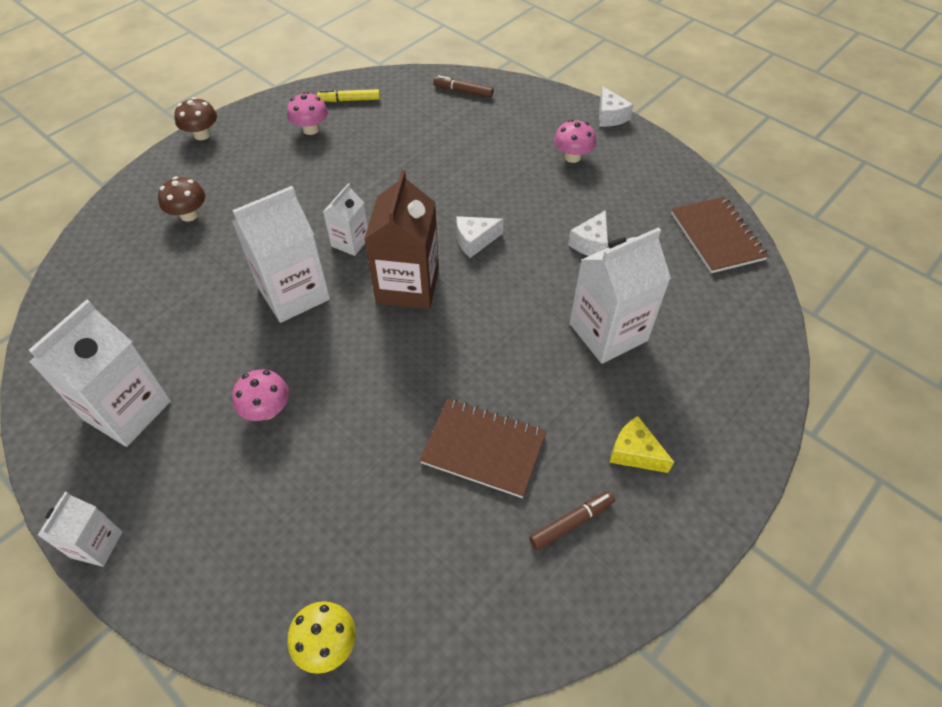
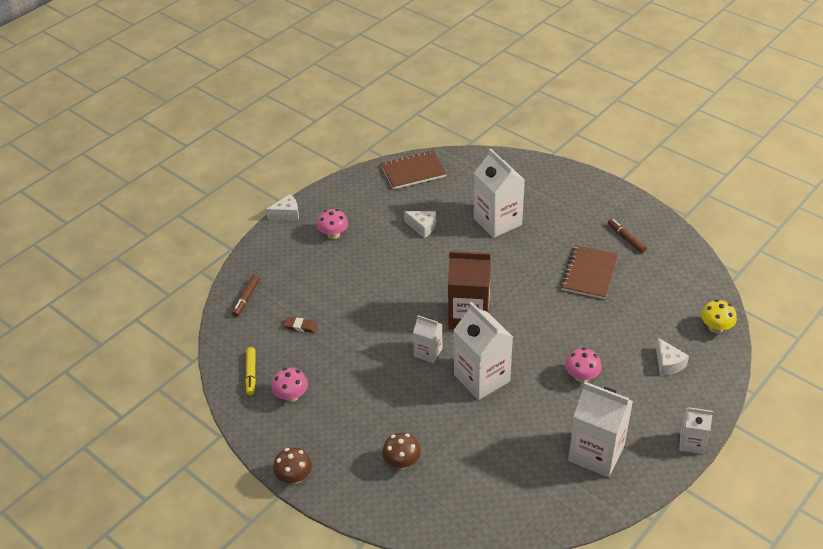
camera: 90 degrees left, 10 degrees down
white cheese [456,216,504,258] -> white cheese moved to [656,338,689,376]
yellow cheese [610,416,674,473] -> none
none -> brown eraser [284,317,318,333]

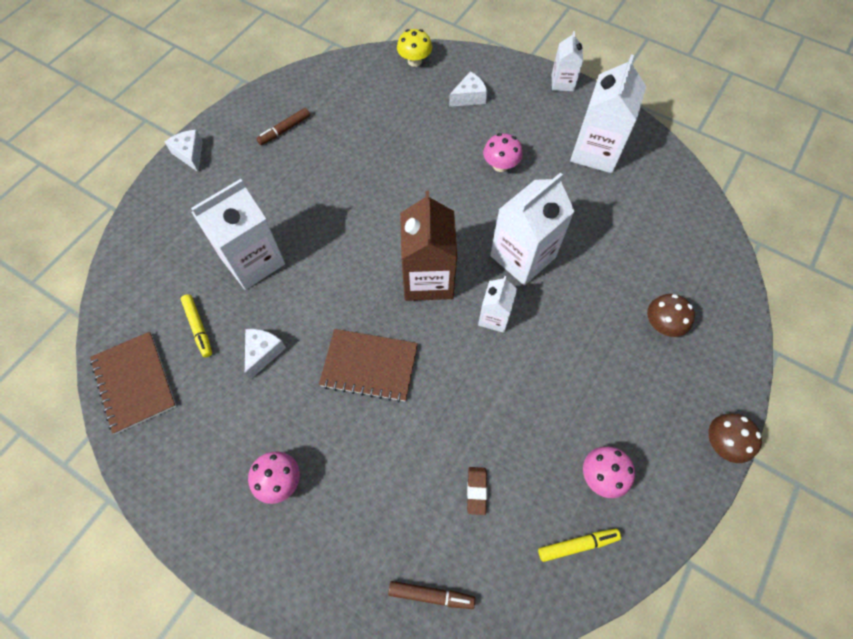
camera: 100 degrees left, 20 degrees up
white cheese [266,194,299,221] -> white cheese moved to [165,130,203,172]
brown notebook [561,245,618,299] -> brown notebook moved to [319,329,418,402]
none -> yellow marker [181,294,212,357]

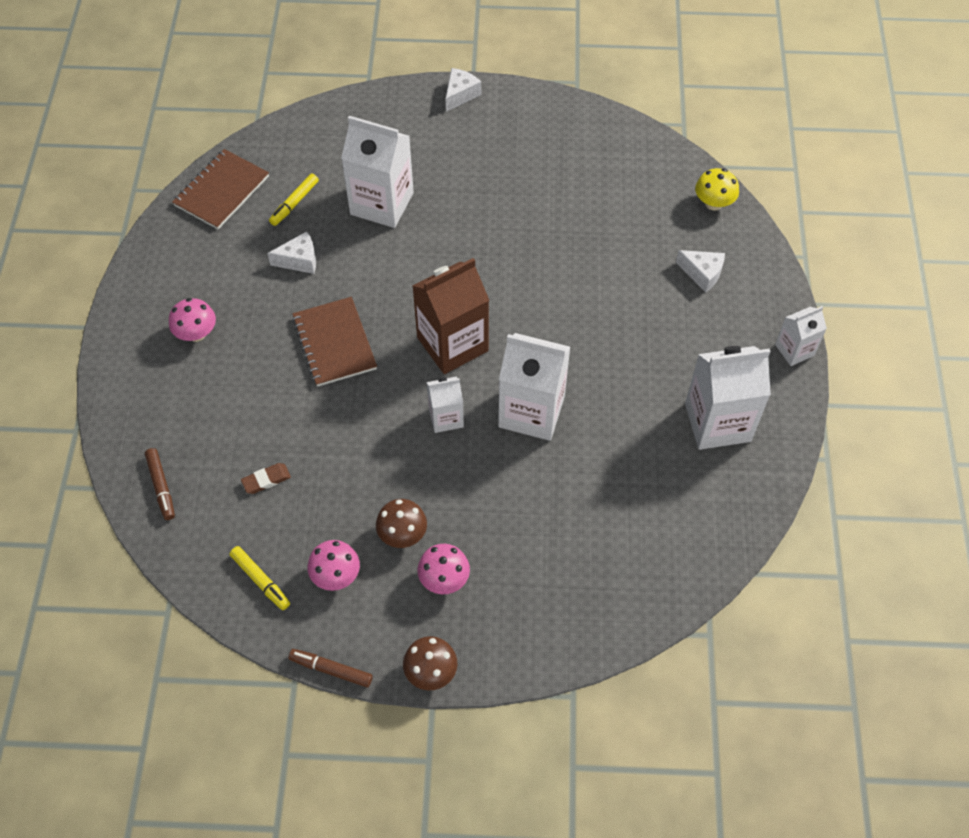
camera: 60 degrees right, 5 degrees down
brown marker [256,108,310,145] -> brown marker moved to [289,649,373,687]
pink mushroom [483,133,523,172] -> pink mushroom moved to [417,544,470,594]
brown mushroom [647,294,695,337] -> brown mushroom moved to [376,499,427,548]

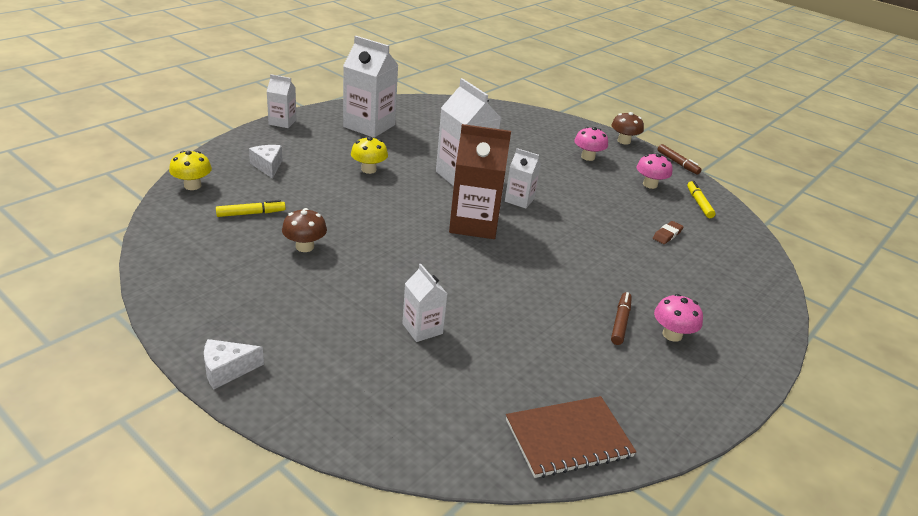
camera: 145 degrees left, 25 degrees down
brown marker [145,448,175,520] -> brown marker moved to [611,292,632,345]
brown eraser [241,463,291,494] -> brown eraser turned 60 degrees counterclockwise [653,221,684,244]
white cheese [267,231,316,274] -> none
yellow marker [269,173,319,226] -> yellow marker moved to [216,200,286,217]
brown notebook [292,297,377,387] -> none
white carton [341,116,414,228] -> white carton [402,264,447,342], size x0.55
brown mushroom [376,499,427,548] -> brown mushroom moved to [282,208,327,252]
none -> yellow mushroom [351,136,388,174]

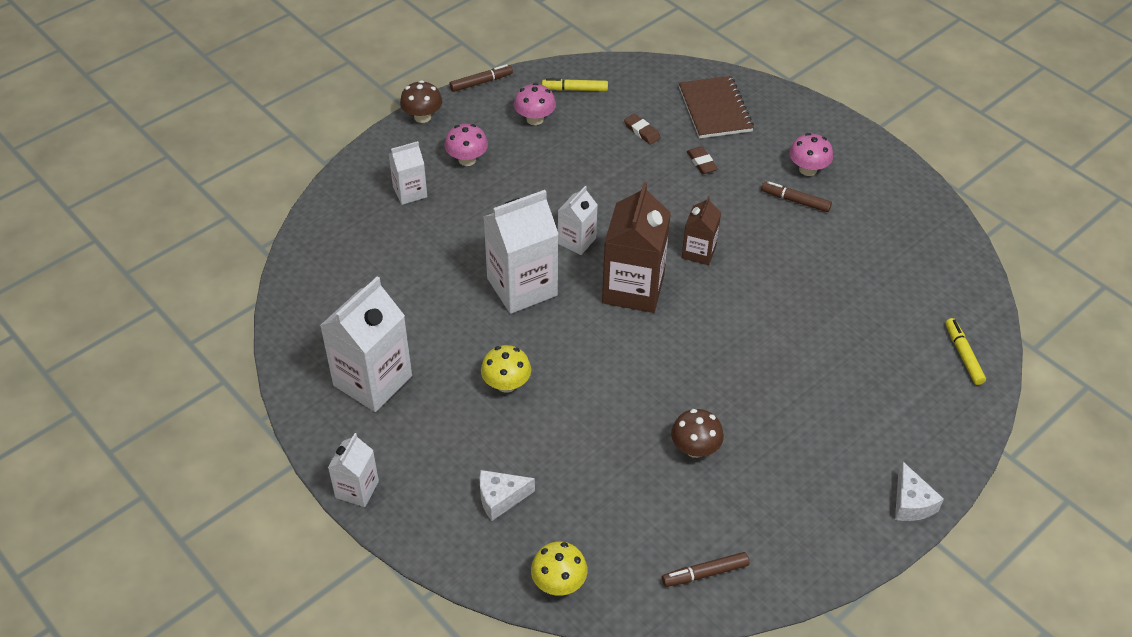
camera: 80 degrees left, 15 degrees up
yellow marker [216,200,286,217] -> yellow marker moved to [946,318,986,385]
white carton [402,264,447,342] -> white carton moved to [389,141,427,205]
brown notebook [506,396,636,478] -> brown notebook moved to [679,76,754,138]
none -> brown marker [662,552,749,587]
none -> brown carton [682,196,721,265]
none -> brown eraser [687,146,718,174]

